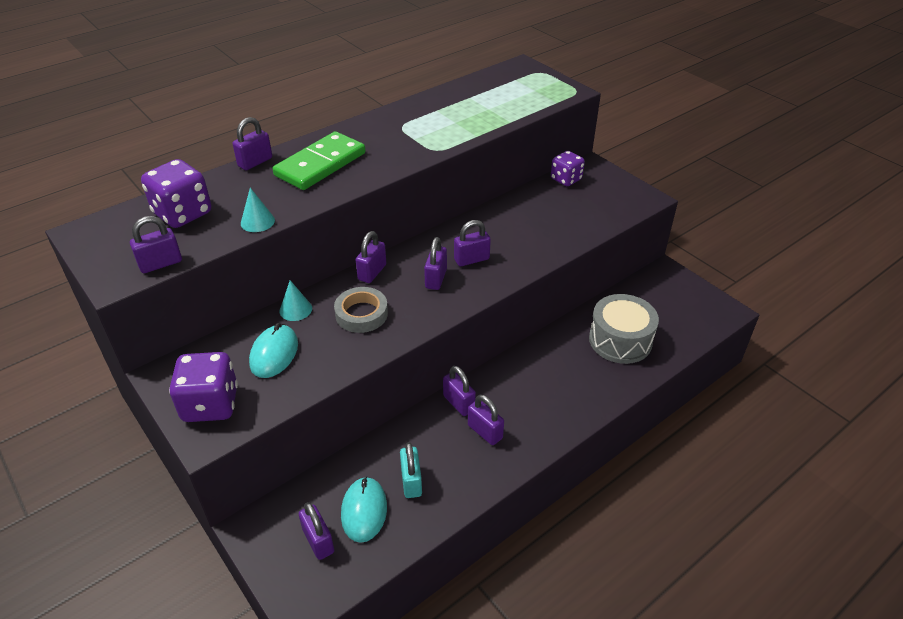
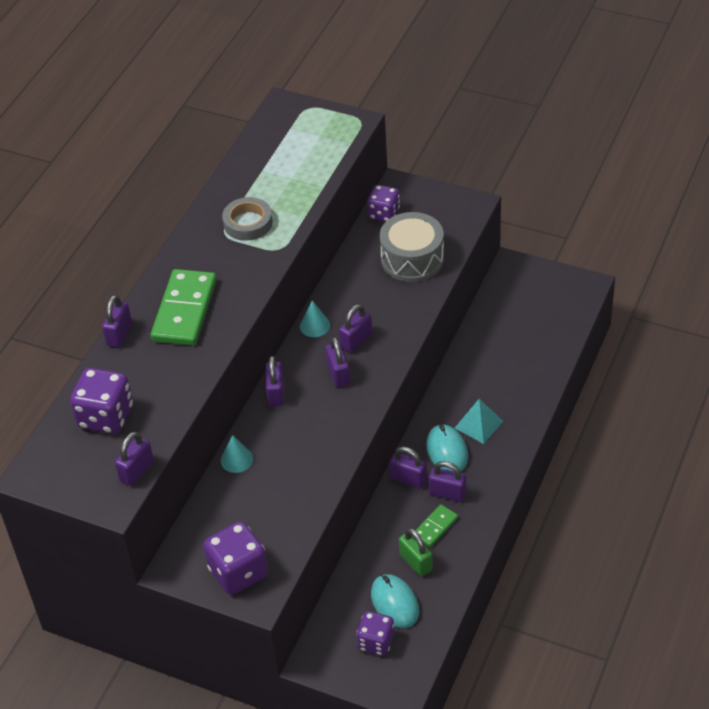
camera: 25 degrees left, 5 degrees up
turquoise cone [241,188,275,232] -> turquoise cone moved to [300,300,330,337]
turquoise mouse [249,323,298,378] -> turquoise mouse moved to [426,424,468,472]
purple padlock [299,502,334,560] -> purple dice [356,611,394,656]
grey tape [334,287,388,333] -> grey tape moved to [222,197,273,241]
turquoise padlock [400,442,422,498] -> green padlock [399,528,433,576]
grey drum [589,294,659,364] -> grey drum moved to [380,212,444,282]
none -> green domino [415,504,458,547]
none -> turquoise pyramid [455,399,503,444]

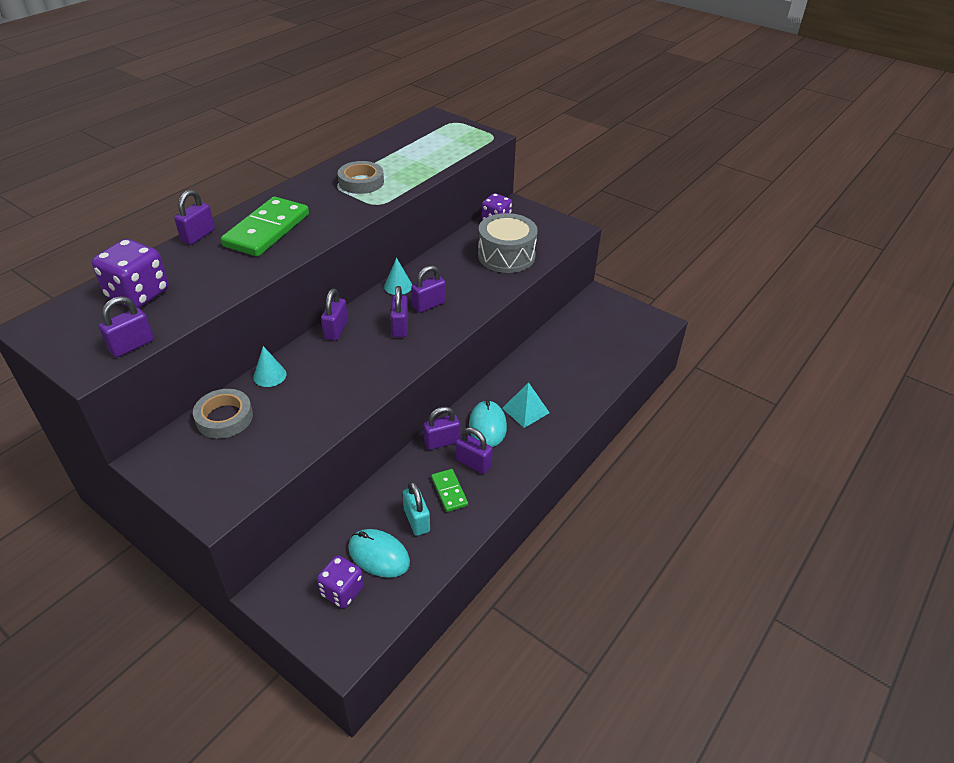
camera: 10 degrees right, 5 degrees down
purple dice [203,522,268,595] -> none
turquoise mouse [371,574,419,628] -> turquoise mouse turned 45 degrees counterclockwise [348,529,410,578]
purple padlock [389,447,427,489] -> purple padlock turned 60 degrees counterclockwise [423,407,460,450]
green padlock [399,528,433,576] -> turquoise padlock [403,481,430,536]
green domino [415,504,458,547] -> green domino turned 75 degrees counterclockwise [431,469,468,512]
none -> grey tape [193,389,253,438]

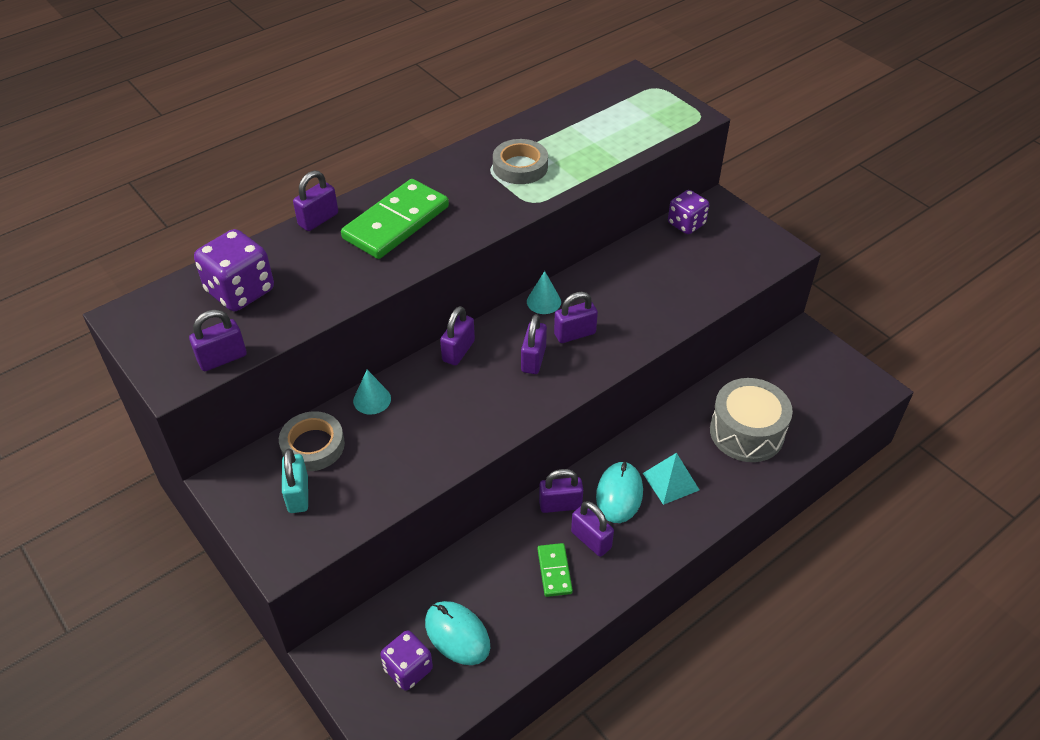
camera: 15 degrees right, 5 degrees up
turquoise padlock [403,481,430,536] -> turquoise padlock moved to [282,449,308,513]
grey drum [478,213,538,273] -> grey drum moved to [710,378,793,462]

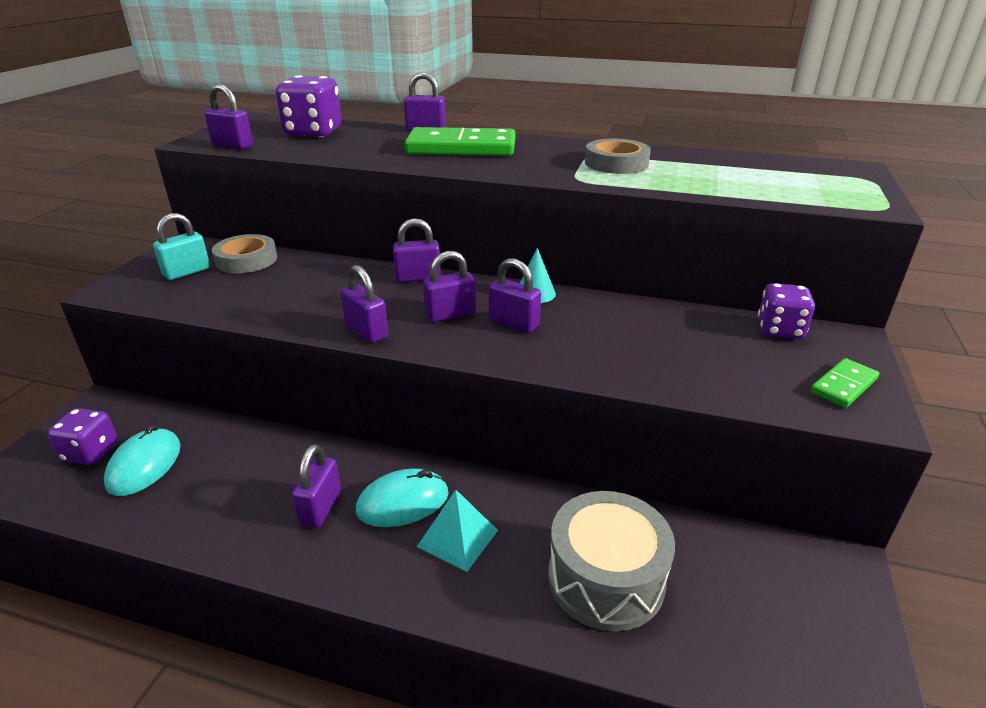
camera: 55 degrees right, 15 degrees down
turquoise cone [353,370,391,415] -> none
green domino [537,543,573,597] -> green domino moved to [810,358,879,408]
purple padlock [539,469,583,513] -> purple padlock moved to [340,265,388,343]

